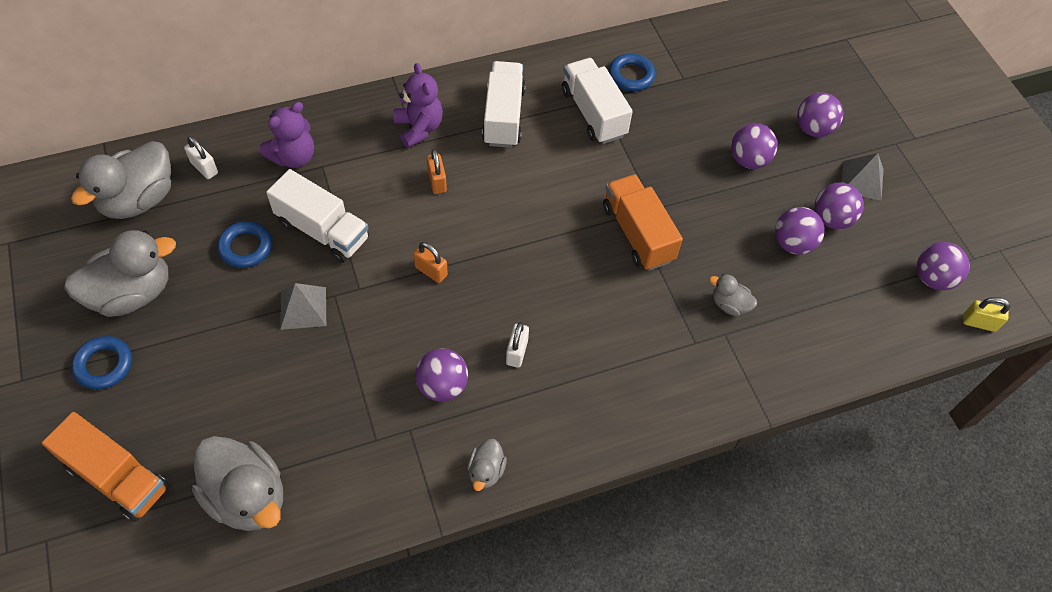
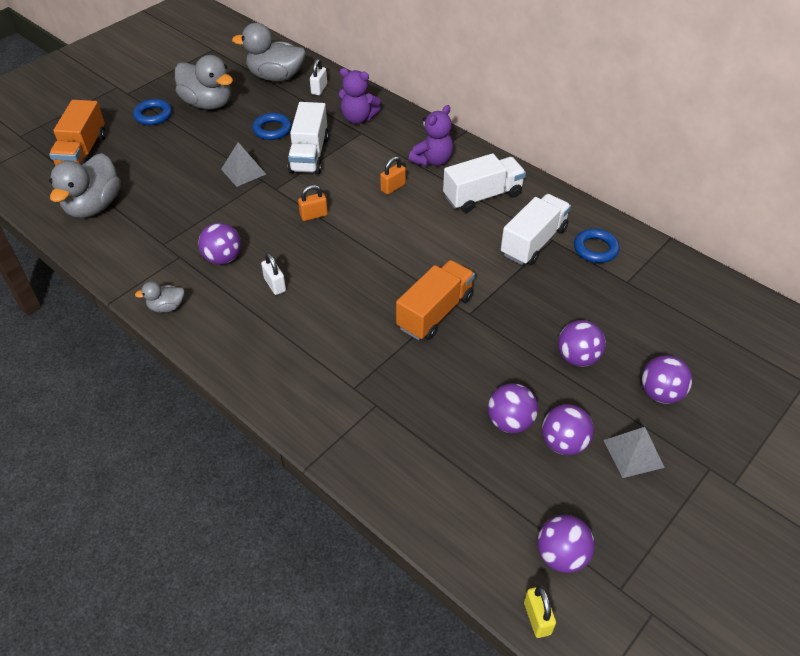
camera: 65 degrees right, 10 degrees down
orange padlock [413,242,448,283] -> orange padlock turned 60 degrees clockwise [298,185,328,221]
white padlock [506,322,529,368] -> white padlock turned 75 degrees clockwise [261,253,286,295]
grey duck [709,274,757,316] -> none

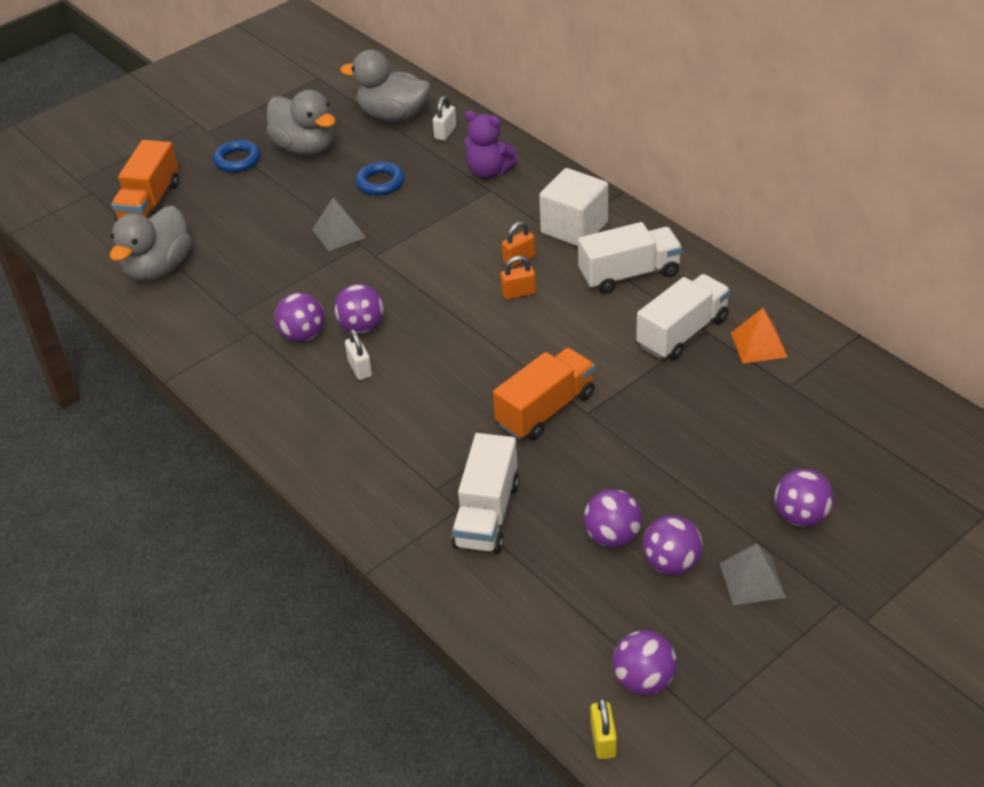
camera: 10 degrees right, 5 degrees down
grey duck [135,281,184,313] -> none
white truck [288,102,329,174] -> white truck moved to [451,433,519,554]
orange padlock [298,185,328,221] -> orange padlock moved to [501,256,536,300]
purple teddy bear [409,105,453,167] -> white cube [539,168,608,246]
purple ball [558,320,606,367] -> purple ball moved to [334,284,384,333]
blue ring [574,229,620,263] -> orange pyramid [731,308,788,364]

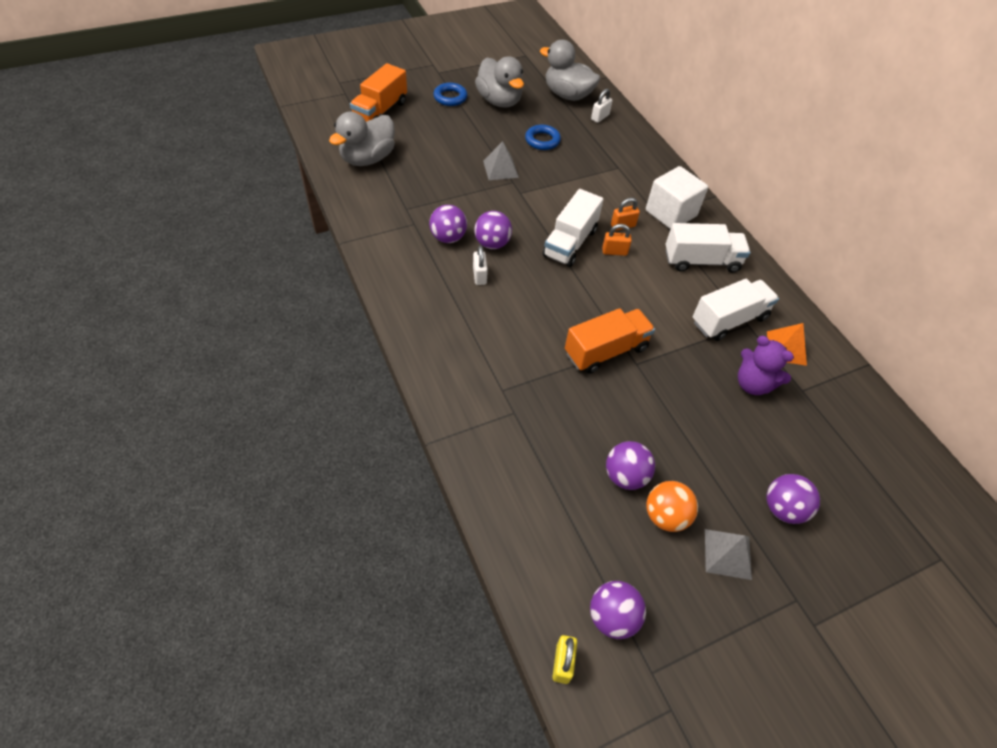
camera: 10 degrees right, 10 degrees up
white truck [451,433,519,554] -> white truck moved to [542,189,604,267]
purple teddy bear [465,111,518,179] -> purple teddy bear moved to [738,336,794,395]
purple ball [643,515,703,575] -> orange ball [647,481,698,532]

